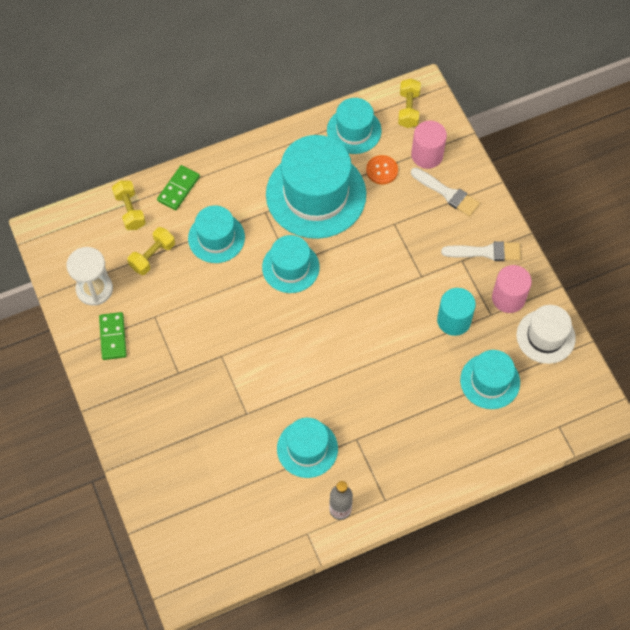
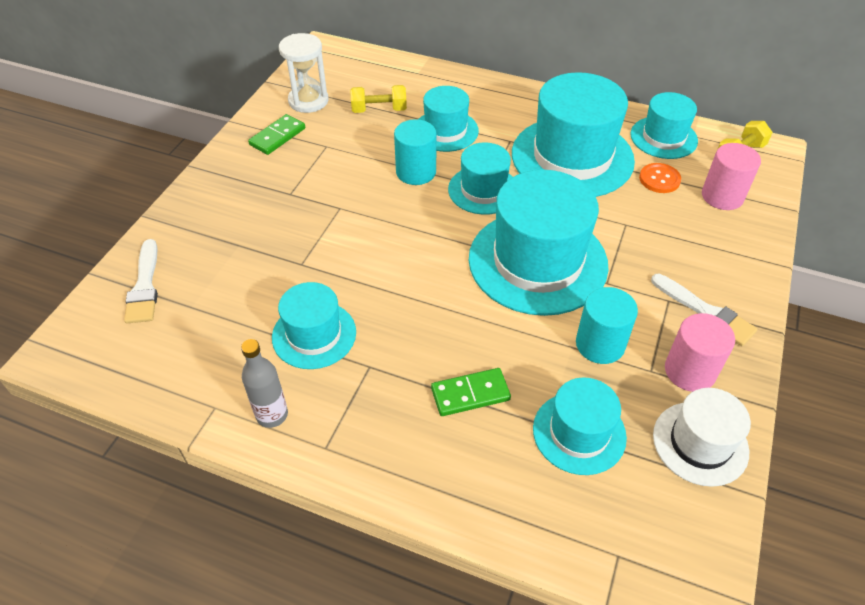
camera: 45 degrees right, 15 degrees down
yellow dumbbell [112,180,146,230] -> none
green domino [157,165,200,210] -> green domino moved to [431,368,511,416]
white brush [411,168,480,217] -> white brush moved to [124,239,158,324]
none -> turquoise cylinder [394,119,436,185]
none -> turquoise hat [469,170,609,316]

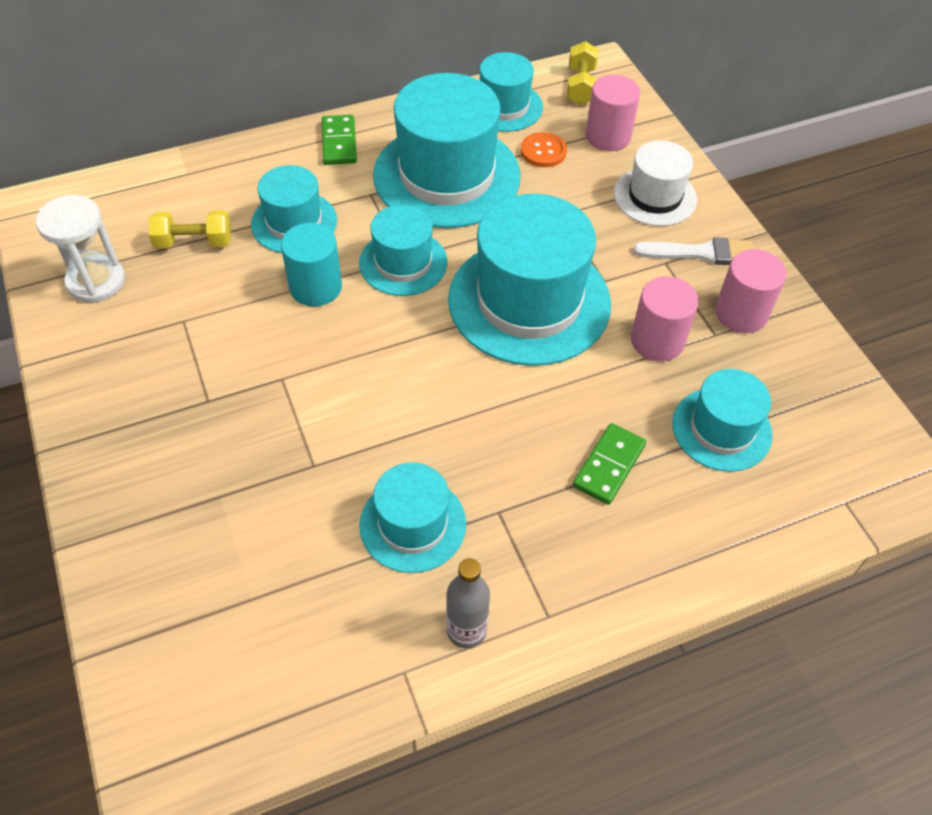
camera: 45 degrees left, 5 degrees up
white brush [124,239,158,324] -> none
green domino [248,114,305,155] -> green domino moved to [322,115,357,165]
yellow dumbbell [350,85,407,113] -> yellow dumbbell turned 45 degrees clockwise [148,210,231,249]
turquoise cylinder [576,287,638,364] -> pink cylinder [631,276,699,362]
white hat [653,388,751,487] -> white hat moved to [614,140,697,226]

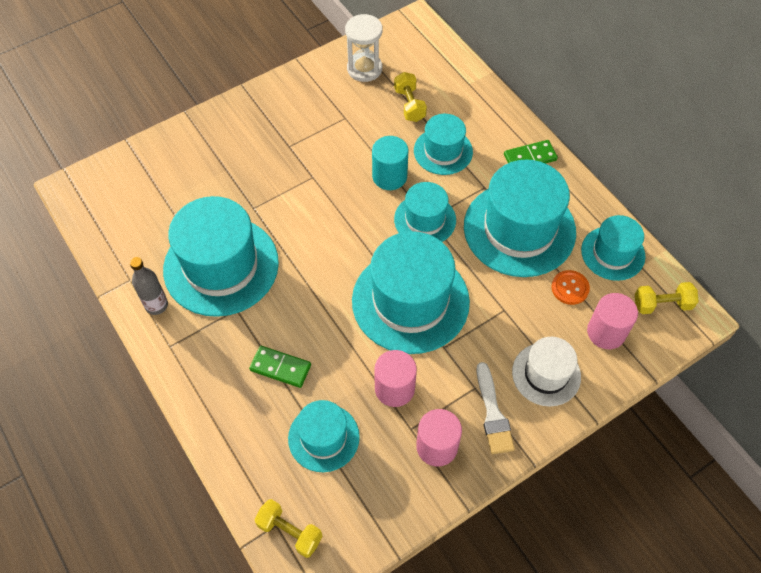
camera: 80 degrees right, 5 degrees up
turquoise hat [359,462,466,573] -> turquoise hat [163,196,279,317], size x1.79
none -> yellow dumbbell [255,499,323,558]

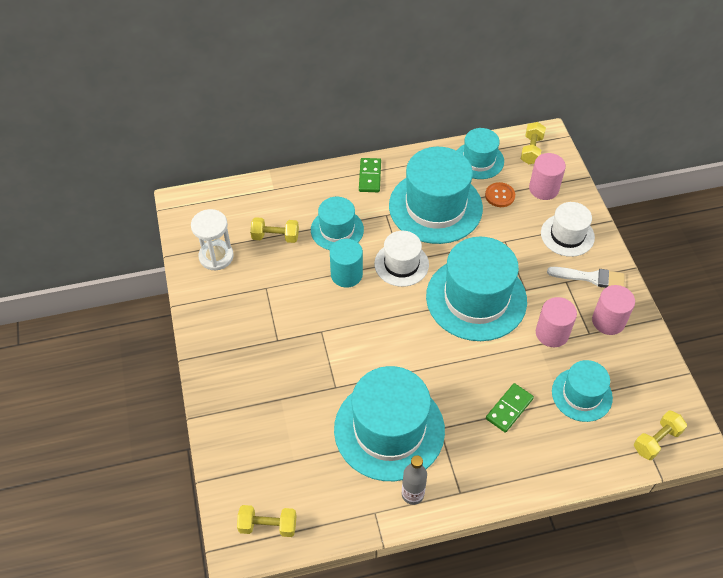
camera: 70 degrees left, 5 degrees down
turquoise hat [394,182,456,242] -> white hat [374,231,429,287]
none -> yellow dumbbell [237,505,296,537]

